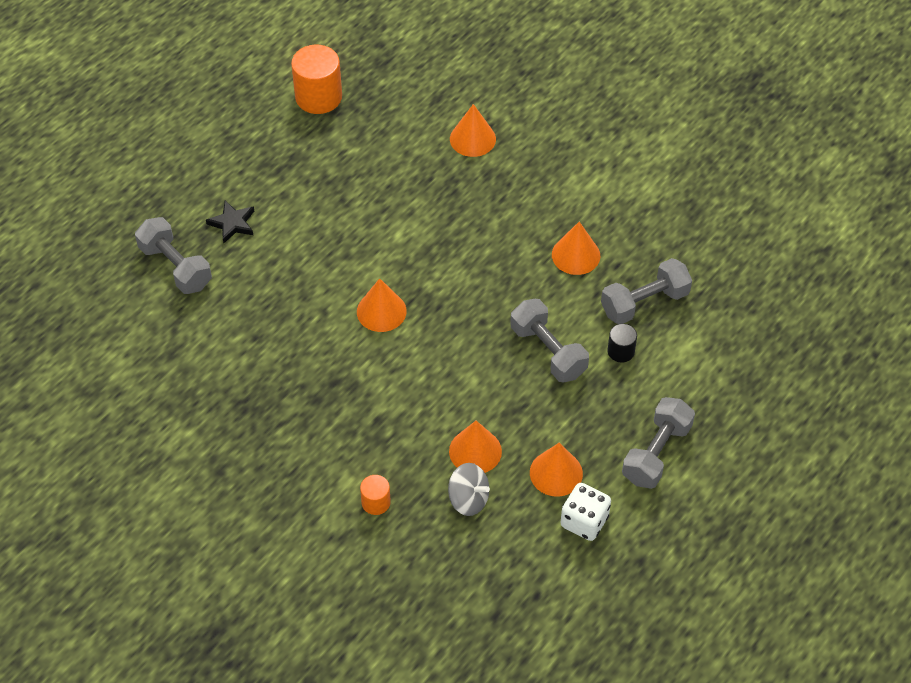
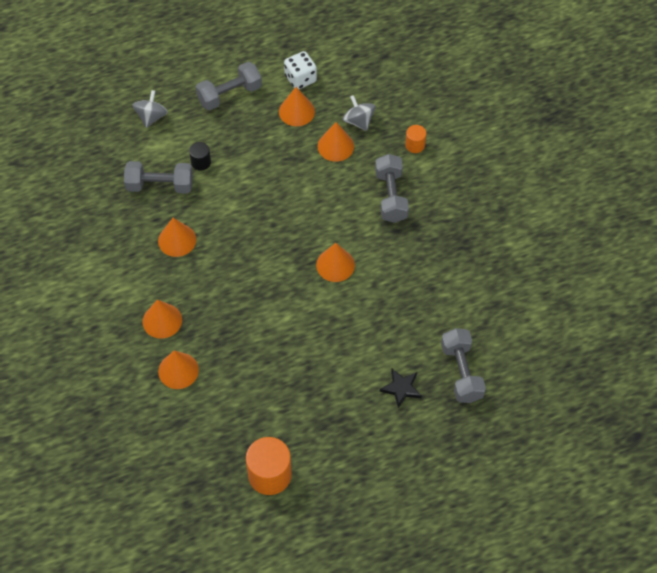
camera: 150 degrees left, 5 degrees up
grey dumbbell [511,299,589,383] -> grey dumbbell moved to [375,154,409,223]
none -> grey spinning top [132,90,168,128]
none -> orange cone [143,299,182,339]

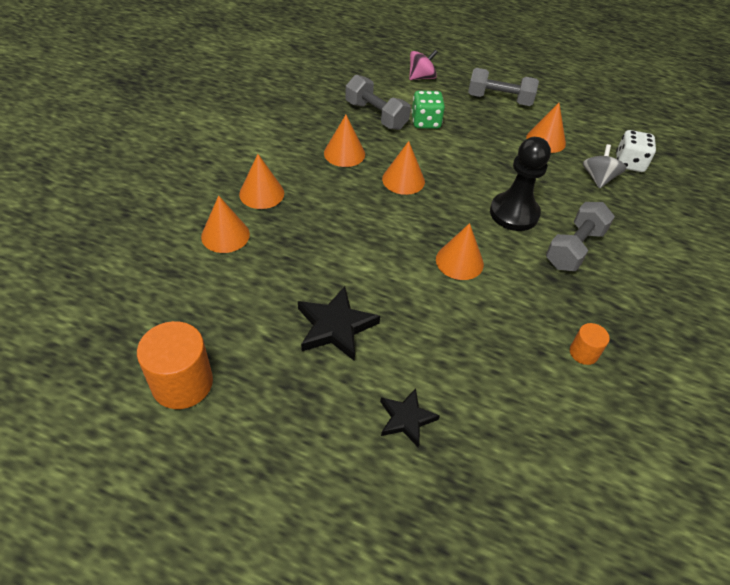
camera: 40 degrees right, 10 degrees down
grey spinning top [132,90,168,128] -> pink spinning top [409,49,438,80]
black cylinder [189,142,211,171] -> green dice [411,90,445,129]
white dice [284,51,317,89] -> white dice moved to [616,130,656,172]
orange cone [318,122,354,162] -> orange cone moved to [382,141,425,195]
orange cylinder [405,125,426,153] -> orange cylinder moved to [570,323,610,365]
grey dumbbell [441,328,486,403] -> none
none -> black star [298,286,380,361]
none -> black pawn [490,137,551,231]

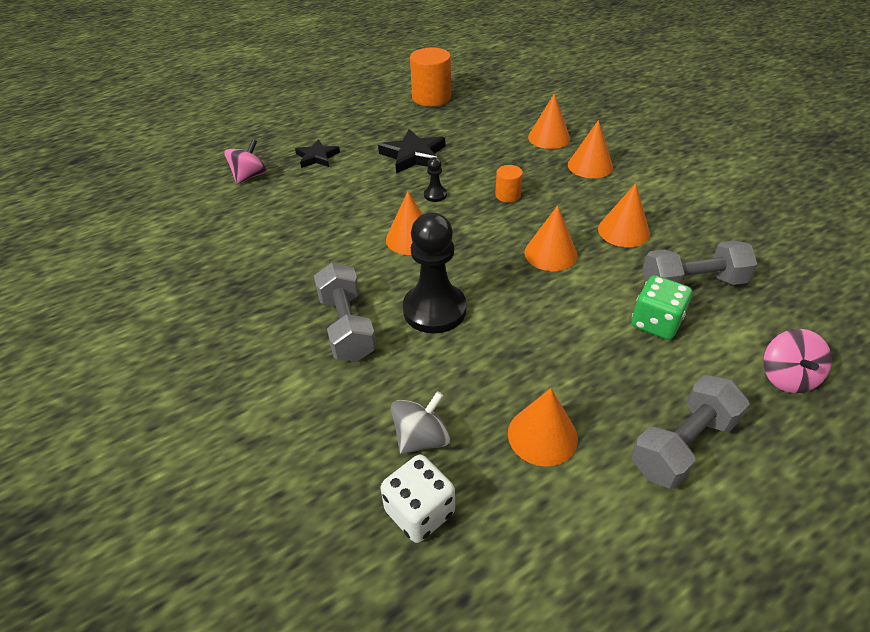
camera: 130 degrees right, 5 degrees down
orange cylinder [570,323,610,365] -> orange cylinder moved to [495,165,523,203]
grey spinning top [583,144,626,189] -> grey spinning top turned 90 degrees counterclockwise [391,391,451,454]
none -> pink spinning top [224,139,267,184]
none -> black pawn [424,157,447,202]

